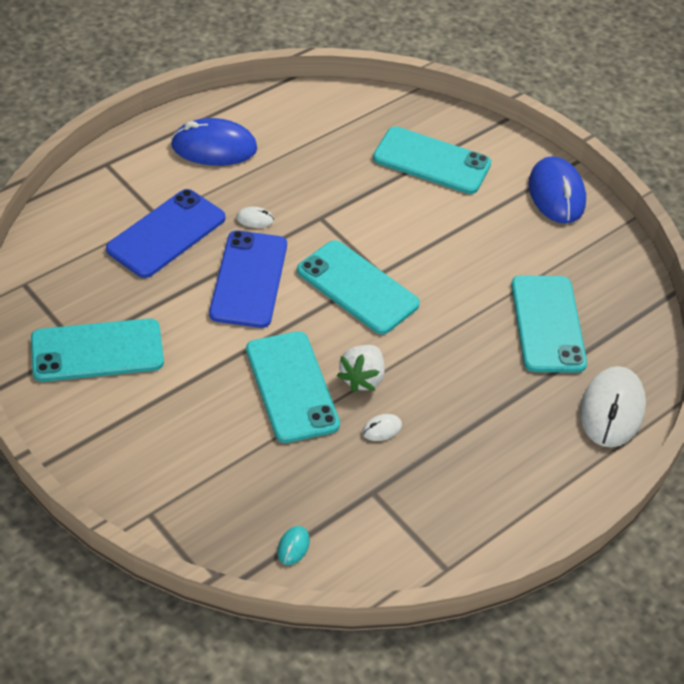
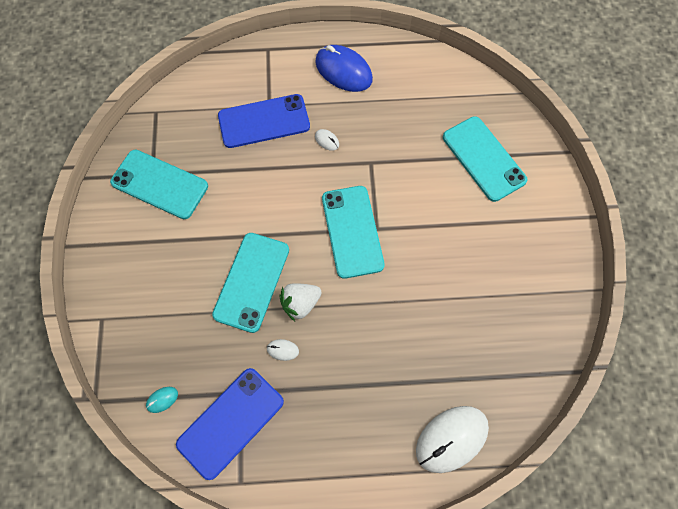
camera: 40 degrees right, 20 degrees up
blue phone [209,230,287,328] -> blue phone moved to [176,368,284,480]
turquoise phone [511,275,587,373] -> none
blue mouse [528,156,586,224] -> none

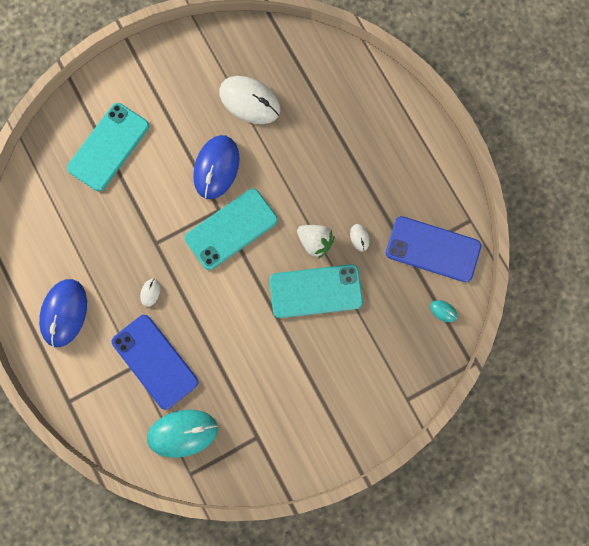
camera: 115 degrees left, 10 degrees up
turquoise phone [110,150,208,219] -> none
white mouse [416,406,489,473] -> white mouse moved to [219,76,280,124]
none -> turquoise mouse [147,410,218,458]
none -> blue mouse [193,135,240,199]

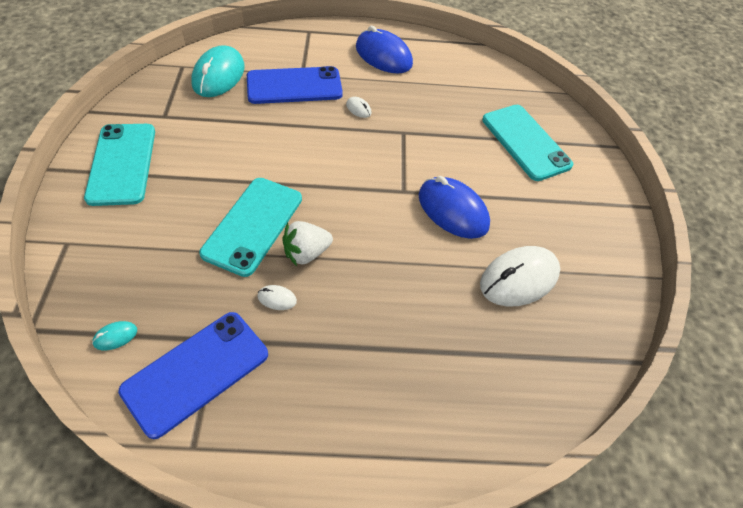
camera: 115 degrees right, 25 degrees down
turquoise phone [185,188,278,270] -> turquoise phone moved to [84,124,155,206]

